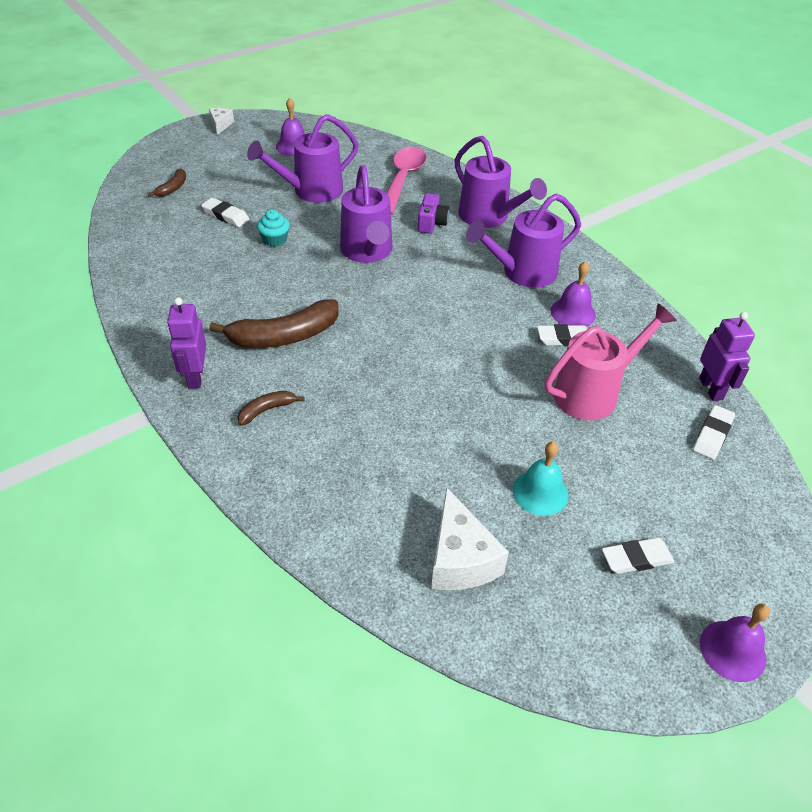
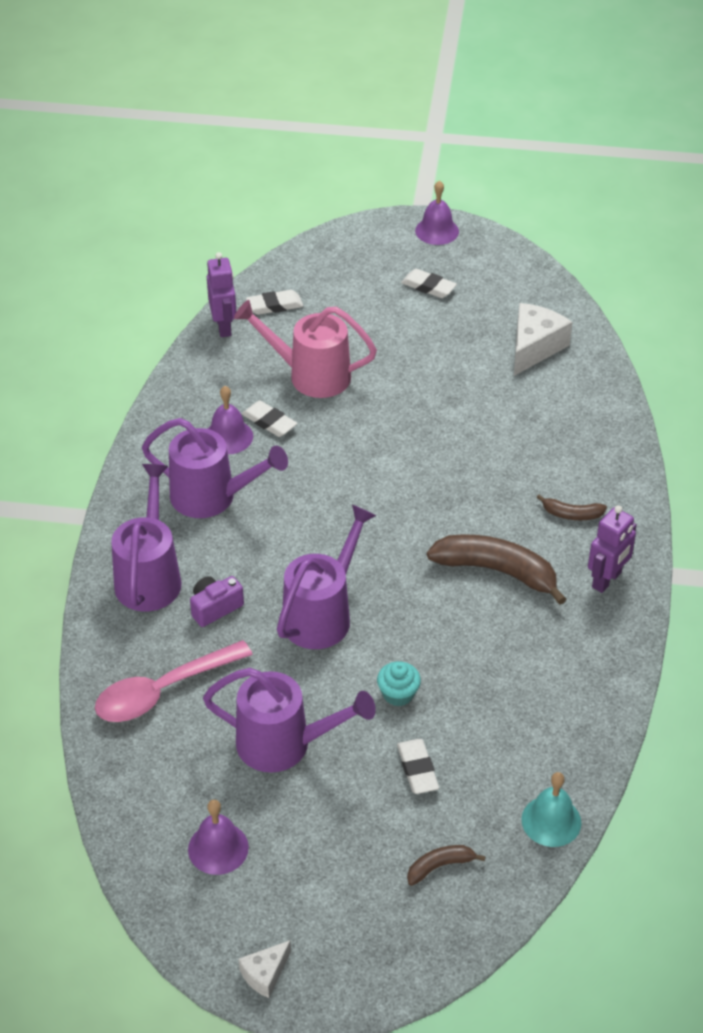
camera: 135 degrees left, 0 degrees up
turquoise bell [513,441,568,516] -> turquoise bell moved to [521,772,581,847]
purple robot [699,312,755,401] -> purple robot turned 135 degrees clockwise [207,252,236,337]

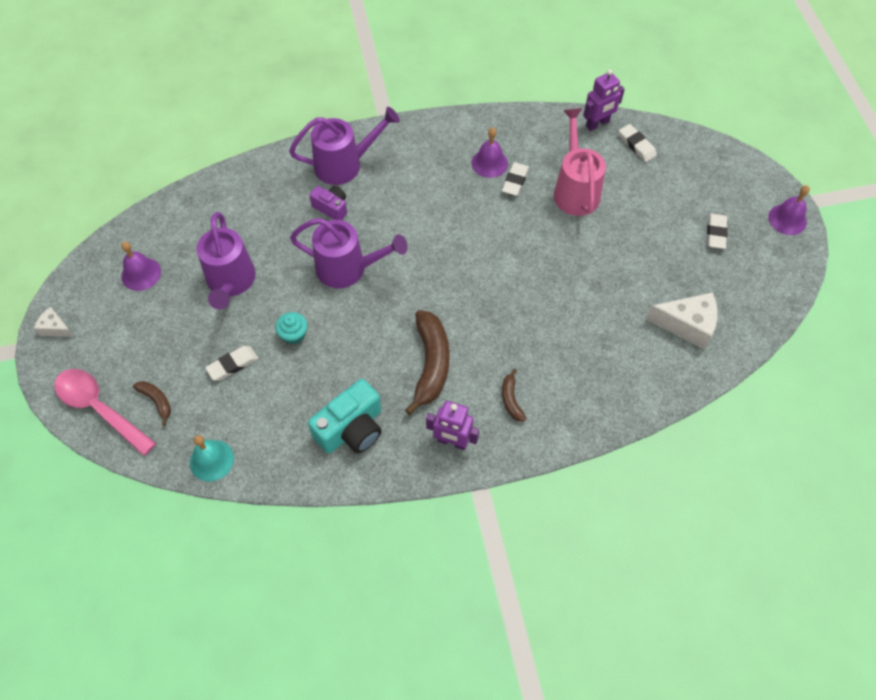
camera: 70 degrees right, 15 degrees up
pink spoon [95,640,253,722] -> pink spoon moved to [54,369,156,456]
purple watering can [142,418,288,518] -> none
none -> turquoise camera [308,379,382,454]

